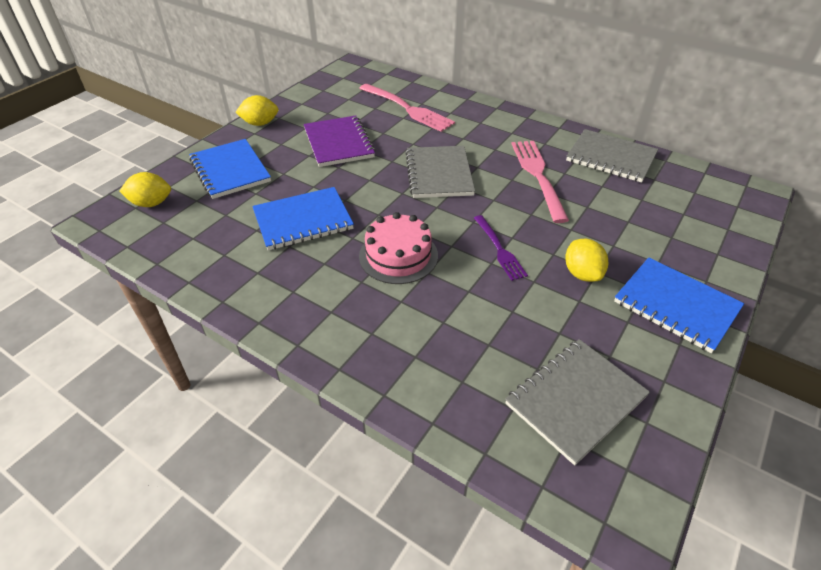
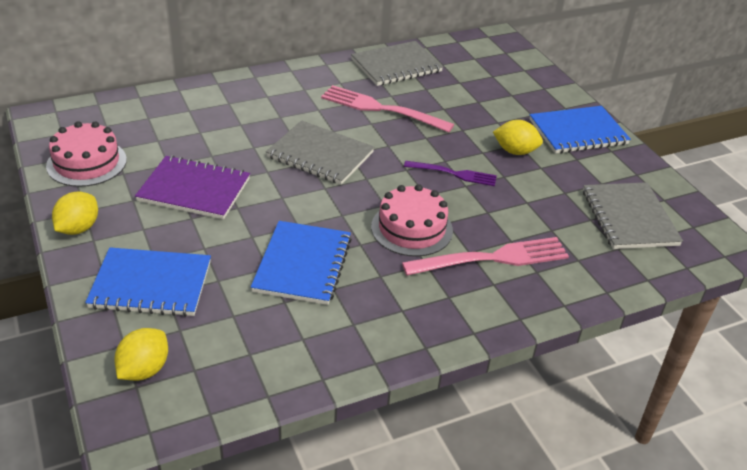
camera: 60 degrees left, 5 degrees down
pink fork [359,84,455,132] -> pink fork moved to [402,237,569,276]
none -> pink cake [46,121,127,187]

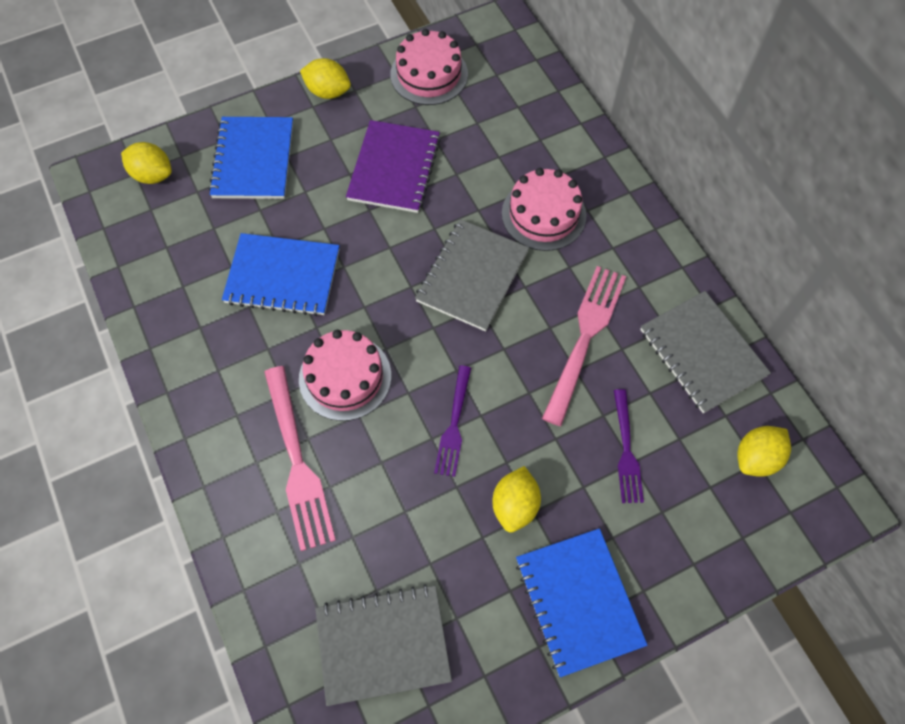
camera: 90 degrees right, 25 degrees up
none -> pink cake [502,168,586,251]
none -> purple fork [614,389,644,503]
none -> yellow lemon [737,426,791,477]

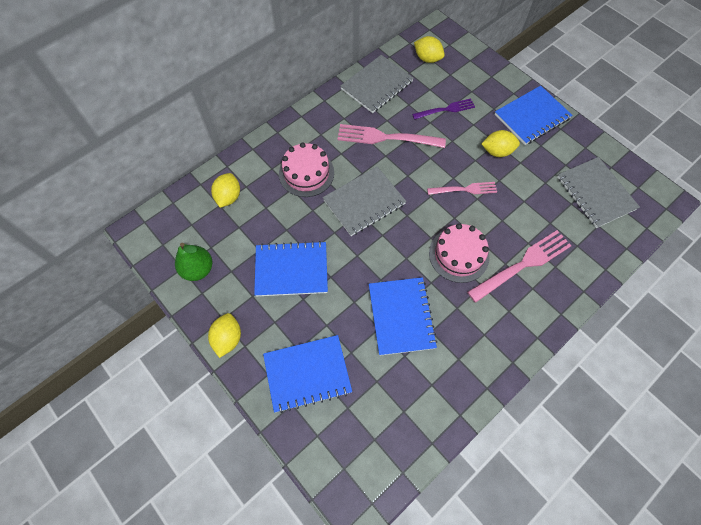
camera: 105 degrees left, 0 degrees up
yellow lemon [121,142,172,184] -> yellow lemon moved to [211,173,240,208]
purple notebook [346,120,441,213] -> blue notebook [254,241,328,296]
pink cake [390,29,468,105] -> green pear [175,243,212,281]
grey notebook [415,219,529,331] -> grey notebook turned 45 degrees counterclockwise [323,166,407,236]
purple fork [434,366,471,477] -> pink fork [427,182,497,195]

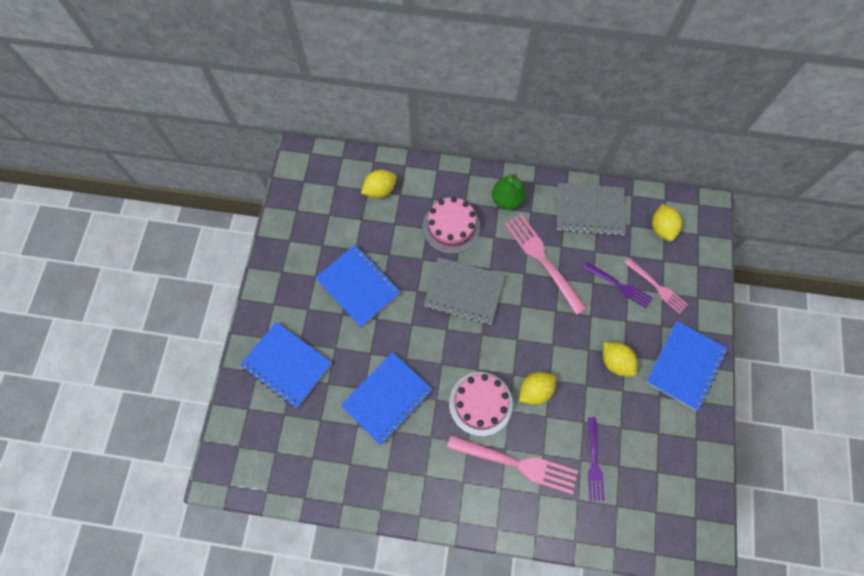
camera: 50 degrees right, 5 degrees up
green pear [175,243,212,281] -> green pear moved to [492,173,526,210]
yellow lemon [208,313,241,358] -> yellow lemon moved to [519,372,556,405]
pink fork [427,182,497,195] -> pink fork moved to [624,258,688,314]
blue notebook [494,86,572,145] -> blue notebook turned 75 degrees counterclockwise [646,321,728,411]
grey notebook [557,157,640,228] -> none
none -> purple fork [588,417,605,501]

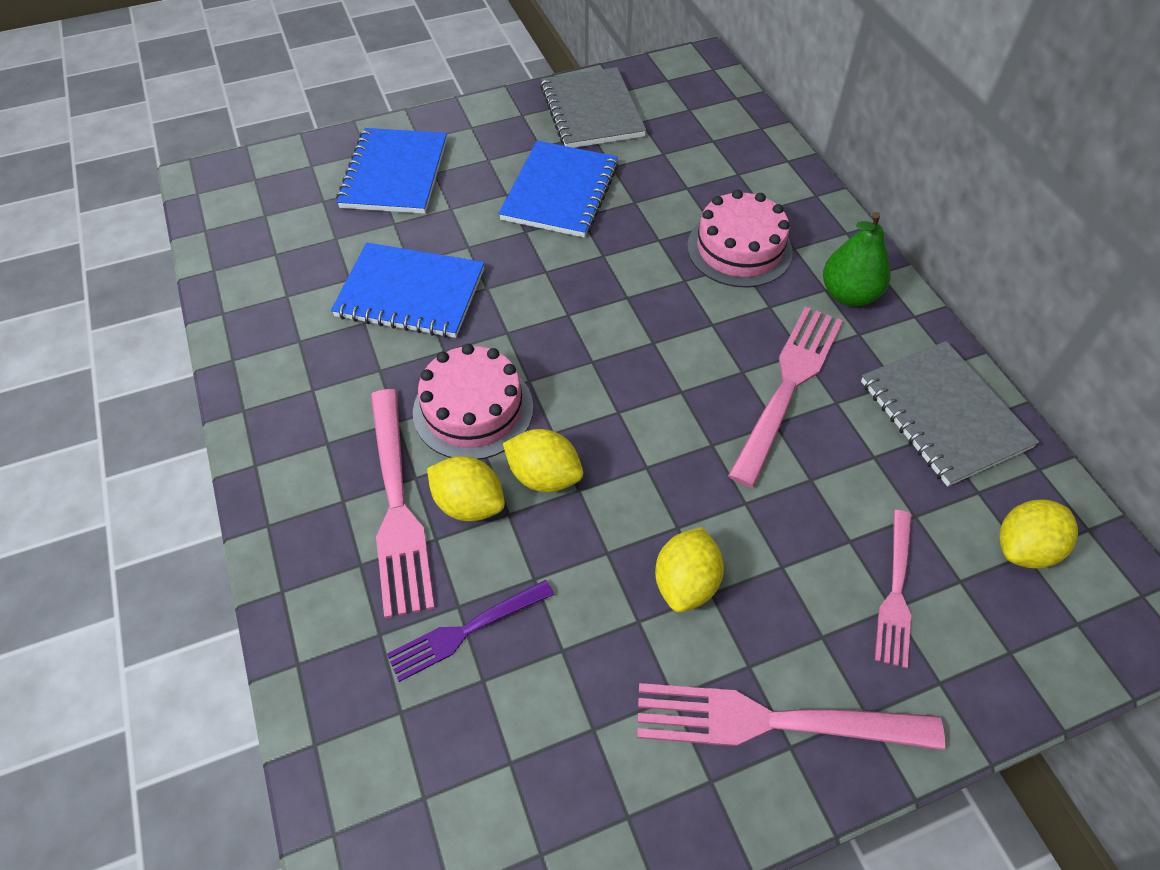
camera: 60 degrees right, 15 degrees down
yellow lemon [361,170,397,198] -> yellow lemon moved to [427,456,505,521]
grey notebook [424,257,505,325] -> grey notebook moved to [540,67,646,148]
purple fork [583,262,653,308] -> none
blue notebook [646,321,728,411] -> pink fork [637,683,945,750]

